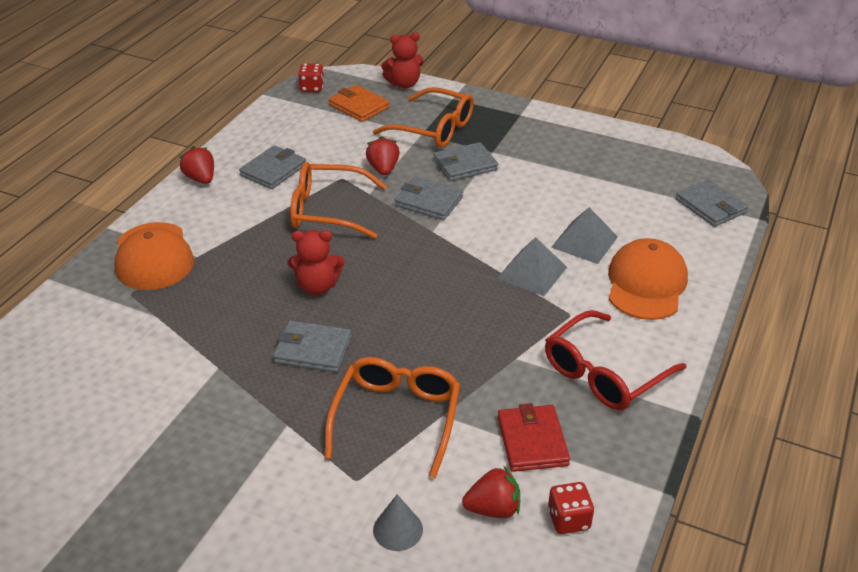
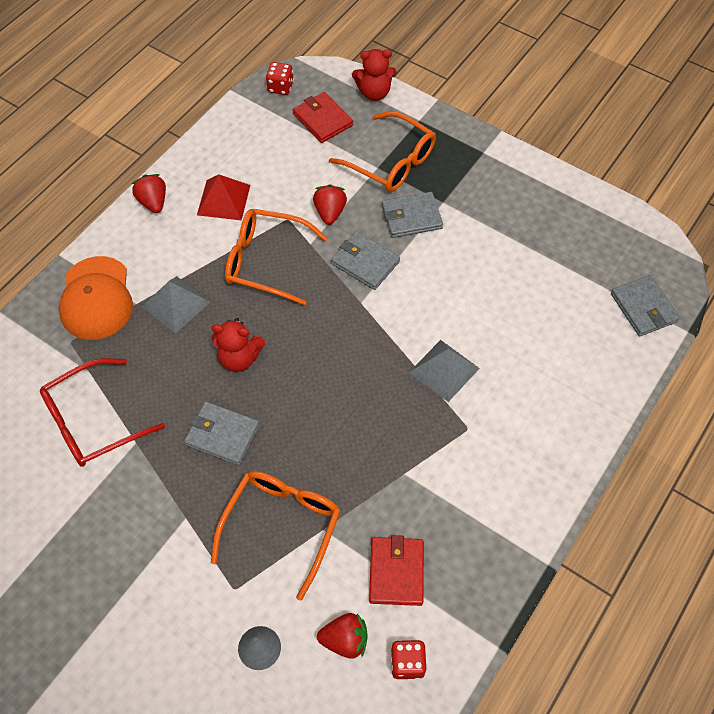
camera: 10 degrees right, 20 degrees up
grey wallet [239,145,306,189] -> red pyramid [197,175,250,220]
orange wallet [329,85,390,122] -> red wallet [293,92,353,143]
red glasses [545,310,686,410] -> red glasses moved to [40,358,165,467]
grey pyramid [551,207,618,264] -> grey pyramid moved to [142,276,210,334]
orange cap [608,238,688,320] -> none

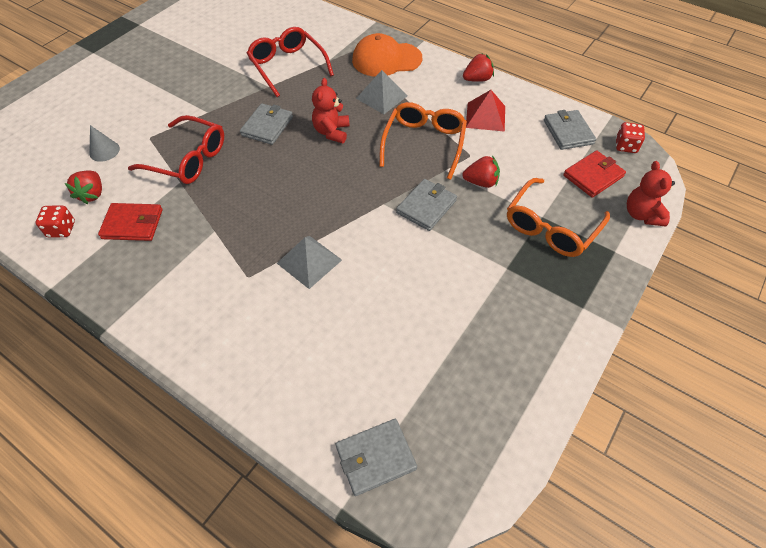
camera: 90 degrees right, 5 degrees down
orange glasses [211,471,340,601] -> red glasses [128,115,224,184]
grey wallet [382,192,443,238] -> grey wallet moved to [544,110,596,150]

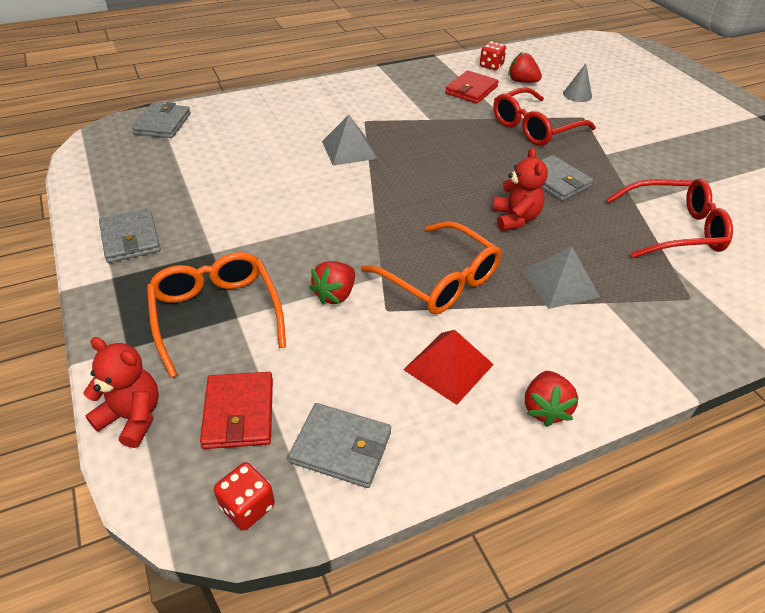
camera: 120 degrees right, 10 degrees down
red teddy bear [312,78,350,143] -> red teddy bear turned 45 degrees clockwise [492,147,548,231]
orange cap [352,33,422,77] -> none
grey wallet [396,179,457,231] -> grey wallet moved to [99,208,161,263]

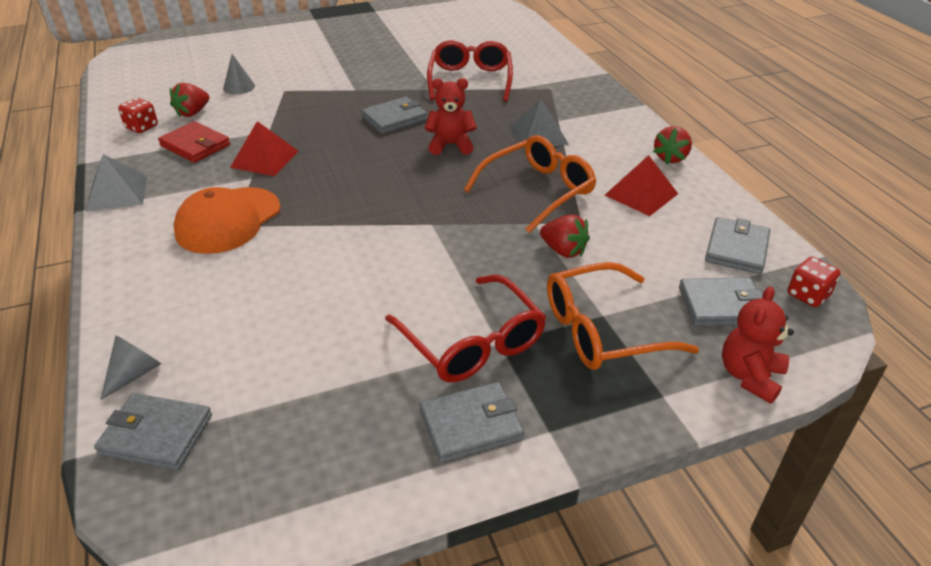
camera: 85 degrees left, 5 degrees down
red wallet [200,372,273,449] -> grey wallet [679,277,763,326]
grey pyramid [322,115,377,165] -> grey pyramid moved to [86,154,147,212]
red glasses [493,87,596,146] -> red glasses moved to [385,275,546,383]
red strawberry [525,371,578,427] -> red strawberry turned 105 degrees clockwise [653,126,692,164]
none -> grey cone [100,335,161,400]
none -> orange cap [174,187,281,254]
none -> red pyramid [230,121,299,176]

